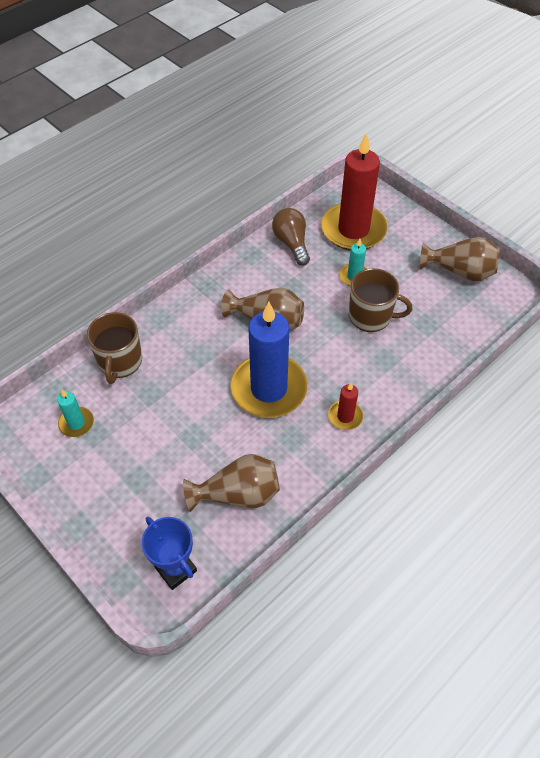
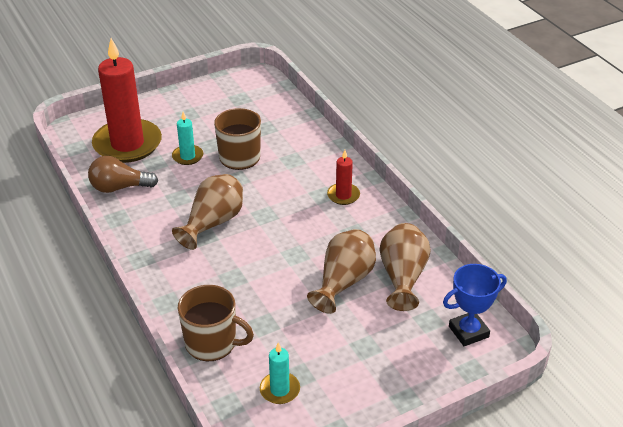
camera: 75 degrees left, 15 degrees down
blue candle [230,302,308,418] -> none
brown vase [420,237,500,281] -> brown vase moved to [307,229,376,314]

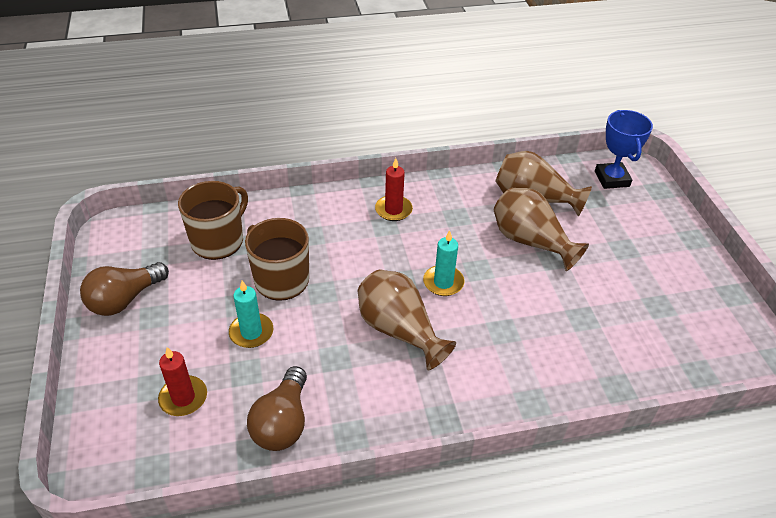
camera: 75 degrees left, 5 degrees up
red candle [92,38,162,163] -> red candle [158,347,207,416], size x0.45
brown mug [178,285,254,361] -> brown mug moved to [178,181,248,260]
turquoise candle [260,342,300,404] -> turquoise candle moved to [423,230,465,296]
none -> brown light bulb [80,262,169,316]

